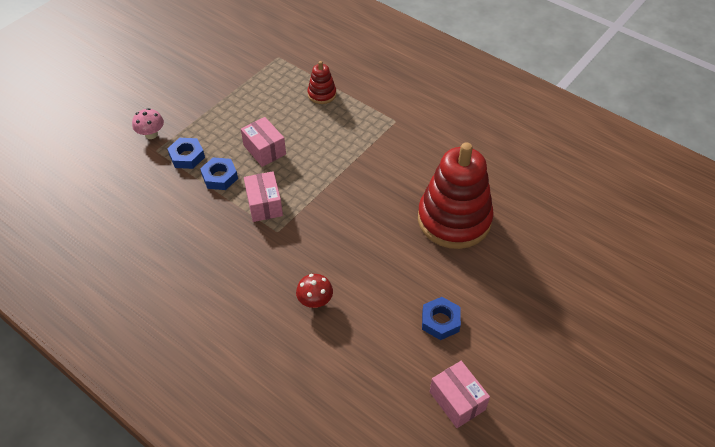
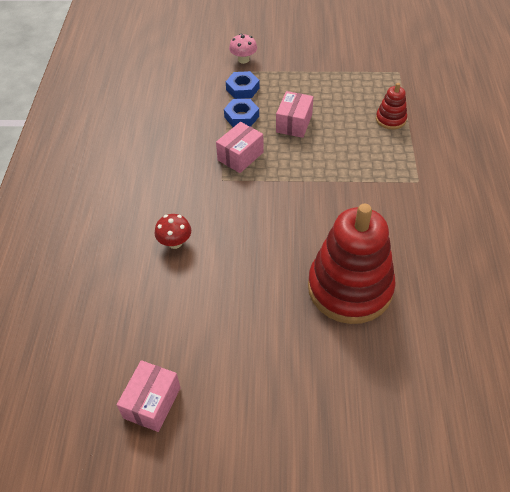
camera: 55 degrees right, 0 degrees up
blue nut [422,297,461,340] -> none

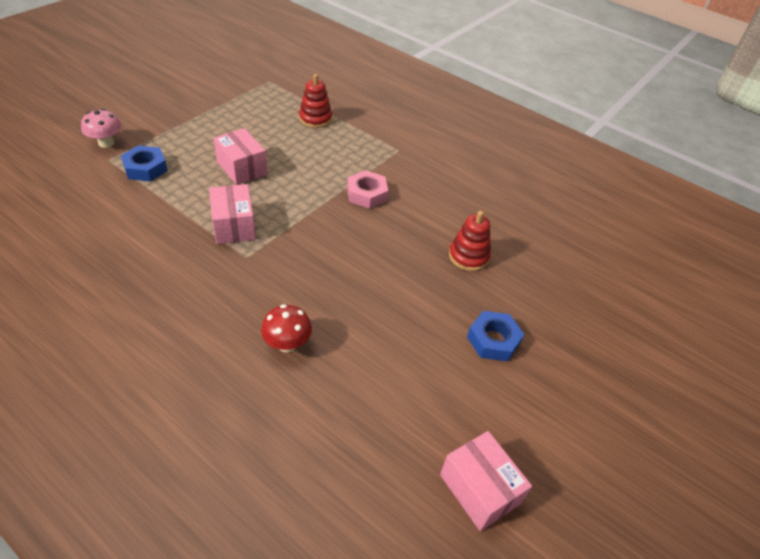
camera: 60 degrees left, 5 degrees down
blue nut [224,99,259,127] -> blue nut moved to [467,311,524,362]
red stacking toy [308,204,396,324] -> red stacking toy [449,211,491,271], size x0.45
none -> pink nut [347,170,388,209]

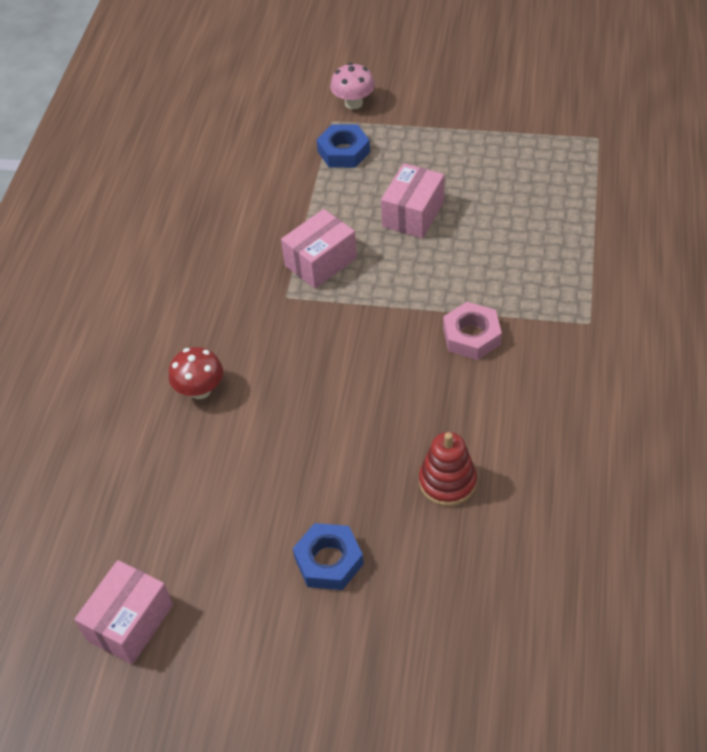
camera: 70 degrees right, 5 degrees up
red stacking toy [299,74,332,128] -> none

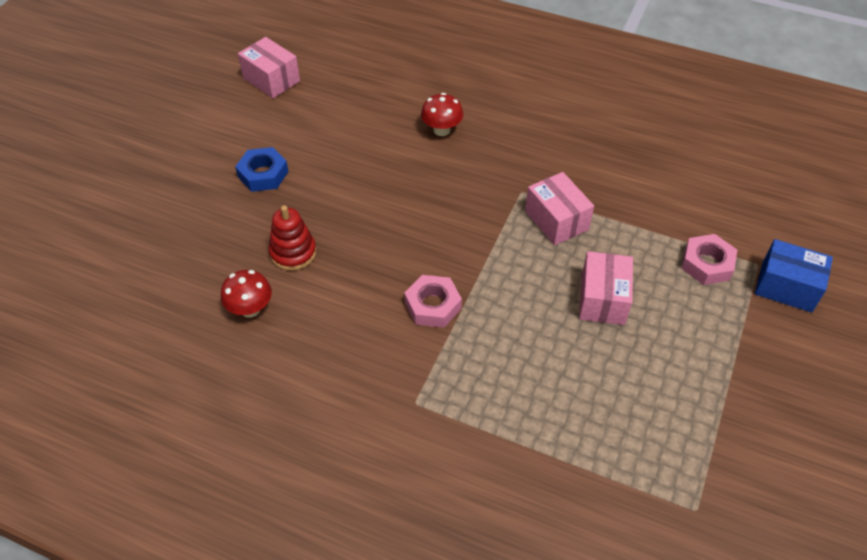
camera: 100 degrees right, 0 degrees up
blue nut [317,124,370,168] -> pink nut [681,234,737,285]
pink mushroom [330,63,375,109] -> blue box [755,239,833,313]
pink box [381,163,444,238] -> pink box turned 60 degrees clockwise [579,251,633,325]
none -> red mushroom [221,270,272,318]

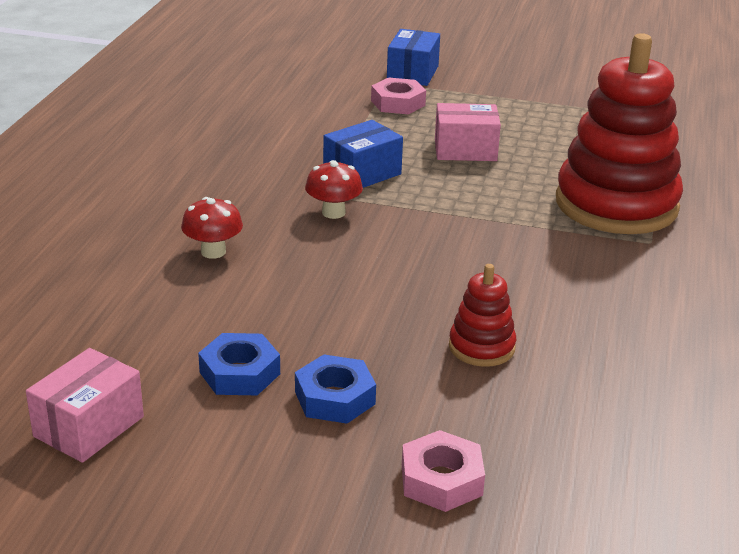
camera: 100 degrees left, 20 degrees down
red mushroom [221,270,272,318] -> red mushroom moved to [305,160,363,219]
pink nut [405,275,462,328] -> pink nut moved to [402,430,485,512]
pink box [525,172,594,245] -> blue box [323,120,403,188]
none -> blue nut [198,333,280,395]
none -> red stacking toy [556,33,683,234]

